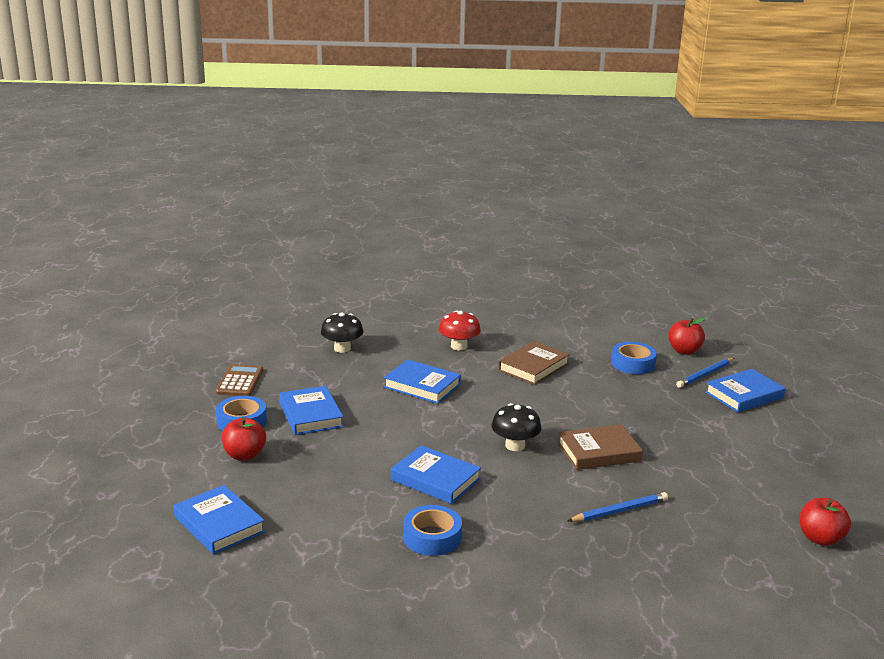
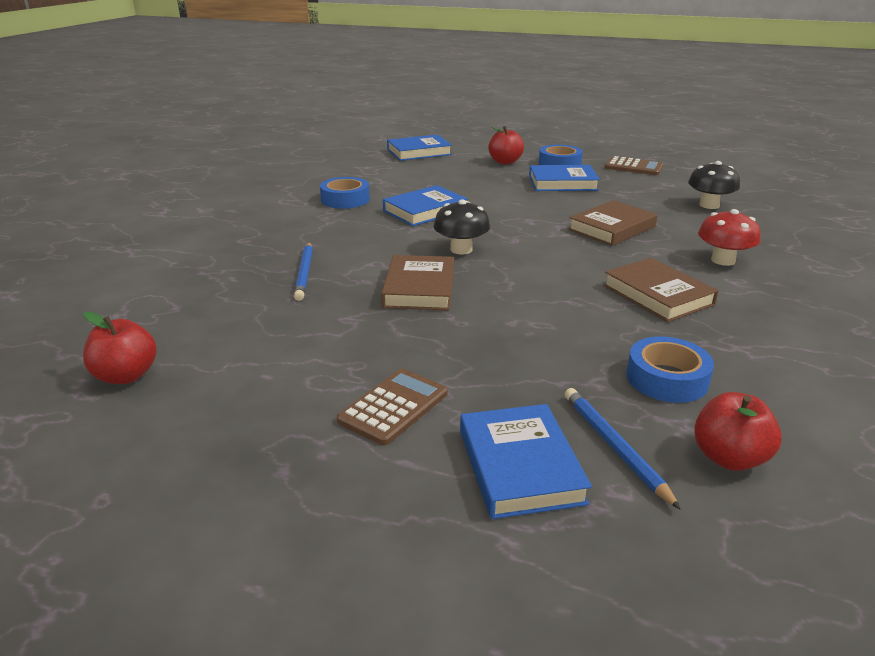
camera: 110 degrees right, 5 degrees up
blue book [384,359,461,404] -> brown book [568,200,658,246]
none -> brown calculator [337,369,448,445]

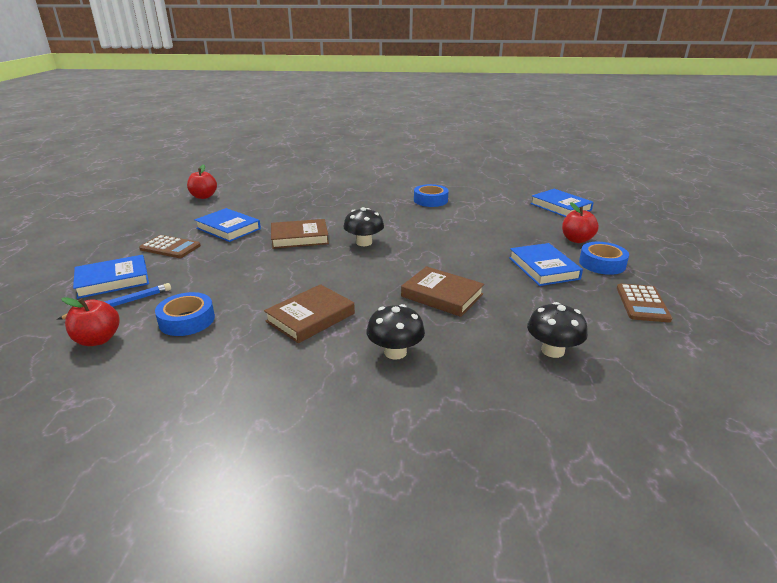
camera: 75 degrees right, 0 degrees up
blue pencil [294,242,313,301] -> none
blue book [383,185,468,226] -> blue book moved to [195,208,261,242]
red mushroom [698,209,761,266] -> black mushroom [366,304,425,360]

